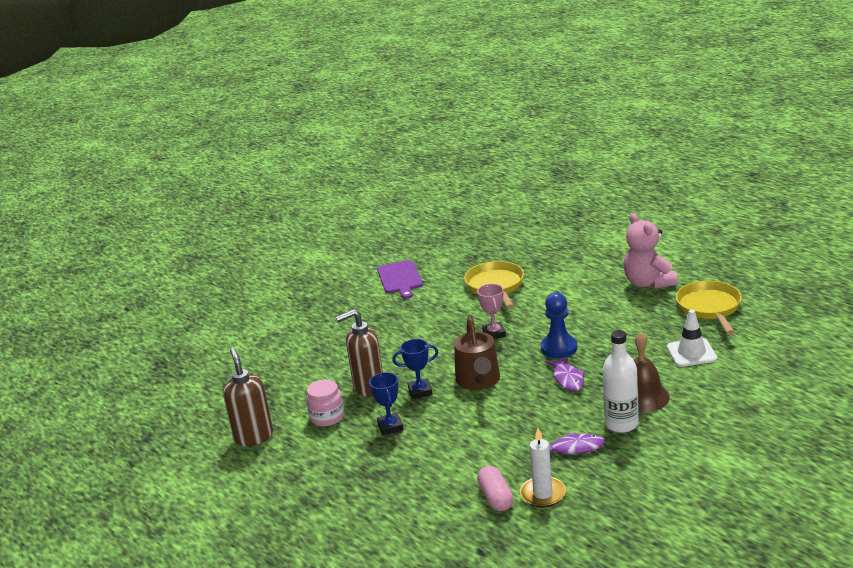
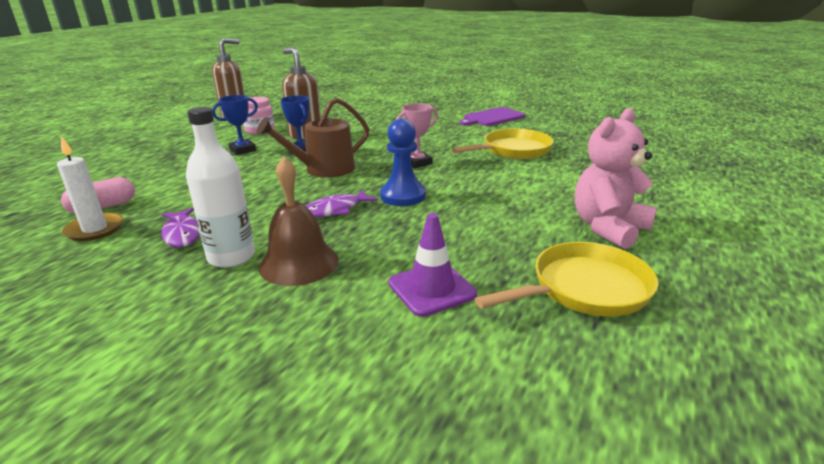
camera: 65 degrees right, 0 degrees up
white traffic cone [667,310,717,367] -> purple traffic cone [388,213,477,317]

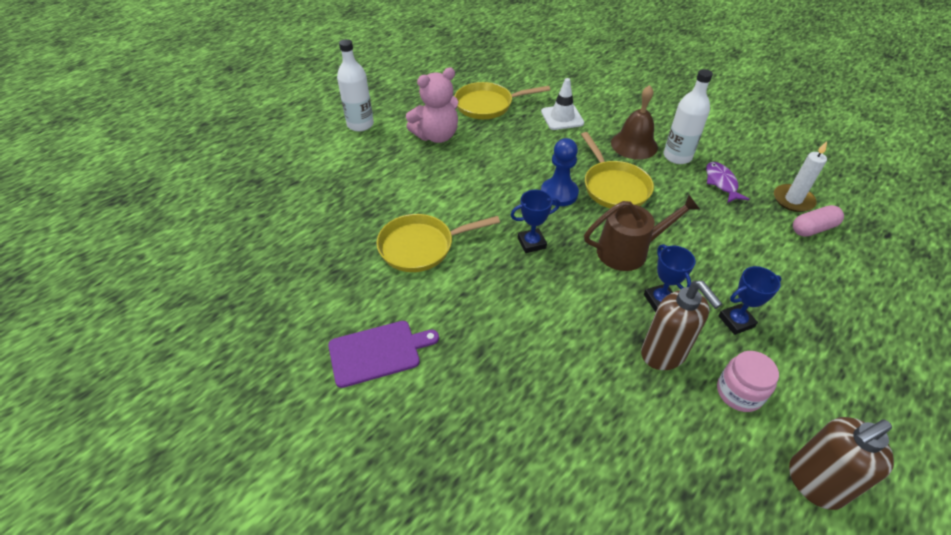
camera: 165 degrees left, 20 degrees up
purple fish [306,189,378,218] -> yellow pan [581,132,654,209]
purple traffic cone [388,213,477,317] -> white traffic cone [541,78,584,130]
pink trophy [396,103,438,168] -> blue trophy [511,190,560,253]
none -> white bottle [337,39,374,131]

